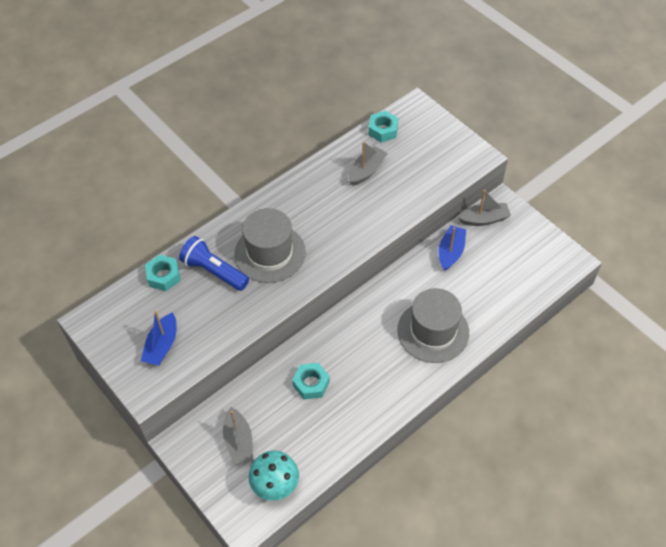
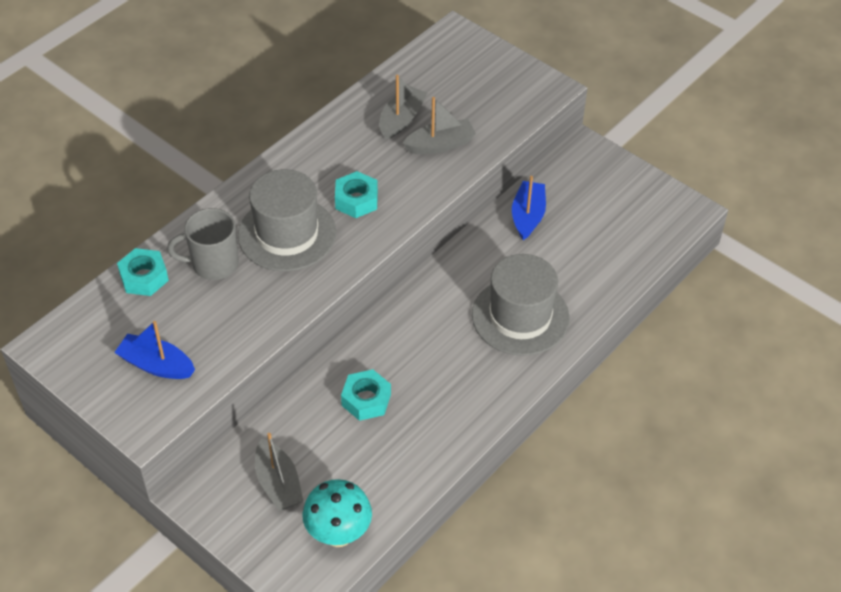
camera: 10 degrees left, 5 degrees down
blue boat [141,311,176,366] -> blue boat turned 105 degrees clockwise [114,321,195,379]
blue flashlight [179,236,249,291] -> grey mug [167,208,239,280]
turquoise nut [368,111,398,143] -> turquoise nut moved to [335,171,378,218]
grey boat [458,190,511,226] -> grey boat moved to [403,97,476,154]

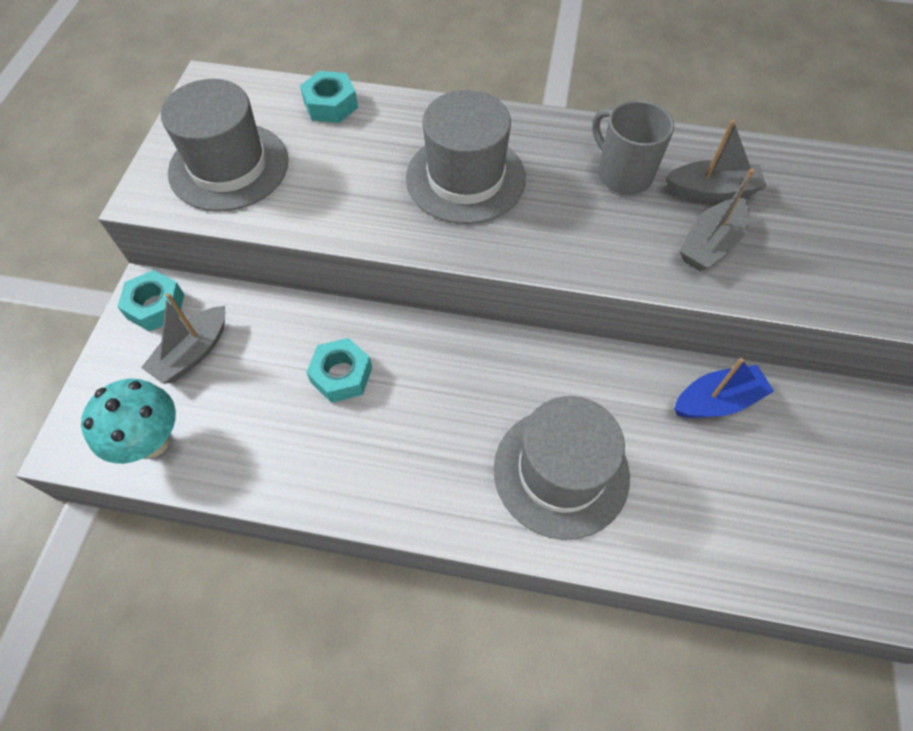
camera: 60 degrees right, 10 degrees up
blue boat [114,321,195,379] -> grey hat [161,79,288,212]
grey mug [167,208,239,280] -> grey mug moved to [592,100,674,195]
turquoise nut [335,171,378,218] -> turquoise nut moved to [117,270,184,332]
grey boat [403,97,476,154] -> grey boat turned 90 degrees clockwise [679,168,755,271]

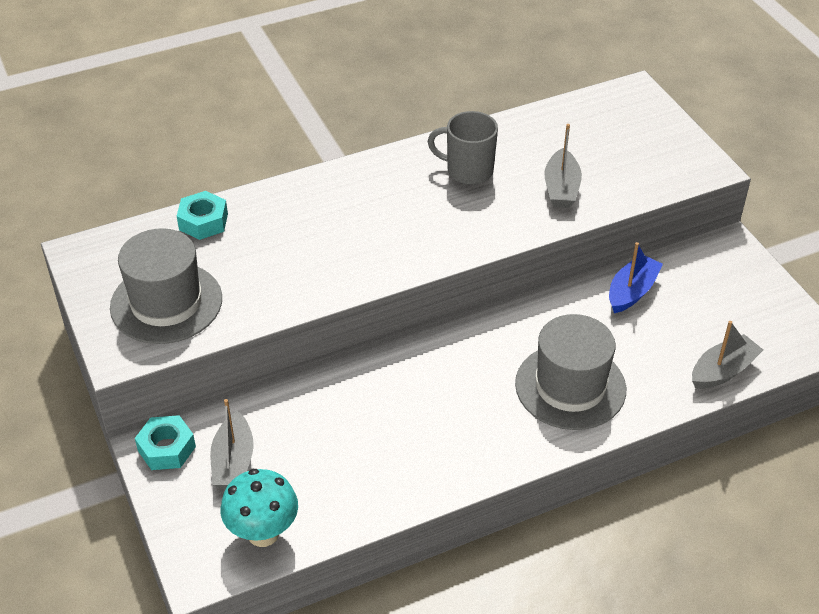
camera: 35 degrees left, 15 degrees down
turquoise nut [306,338,372,403] -> none
grey hat [406,90,526,224] -> none
grey boat [665,119,767,201] -> grey boat moved to [692,321,763,389]

